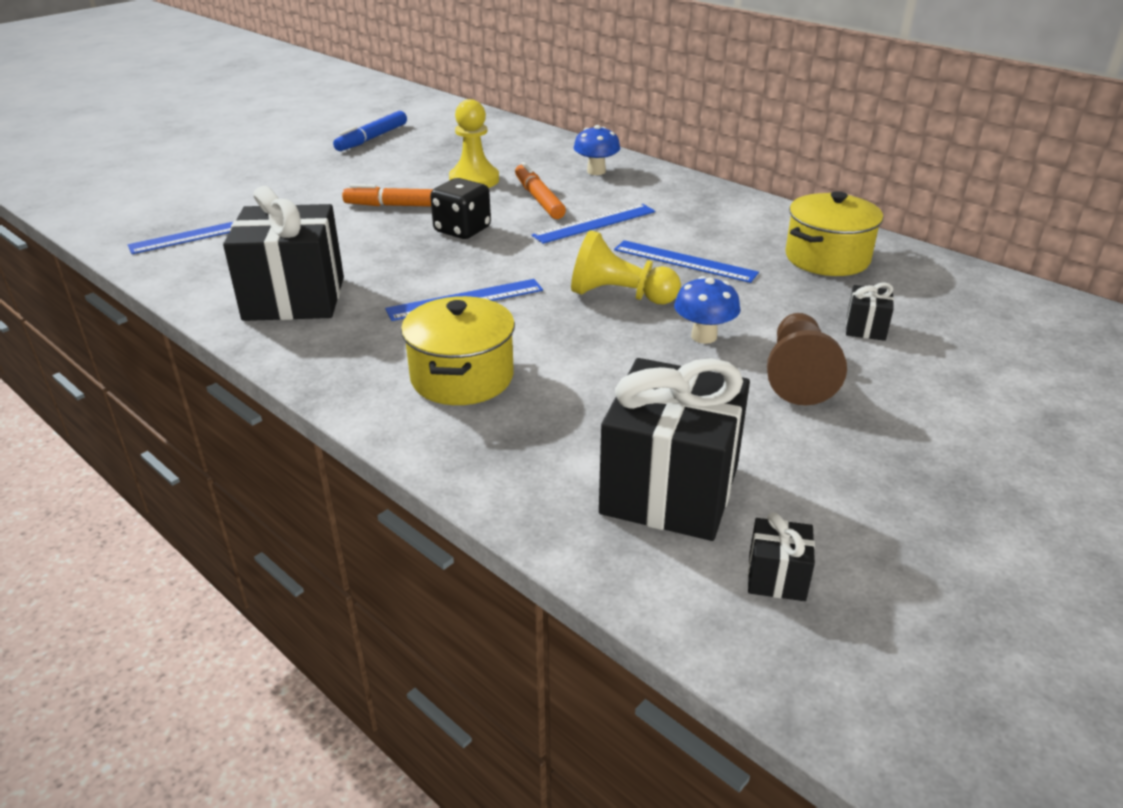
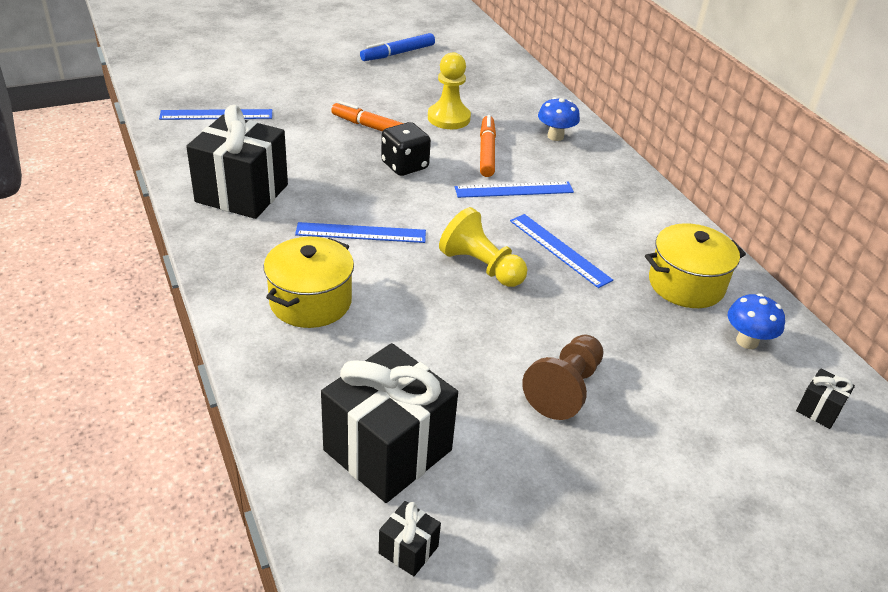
camera: 20 degrees right, 5 degrees up
blue mushroom [674,276,741,344] -> blue mushroom moved to [728,293,785,349]
black gift [846,282,894,341] -> black gift moved to [796,368,855,429]

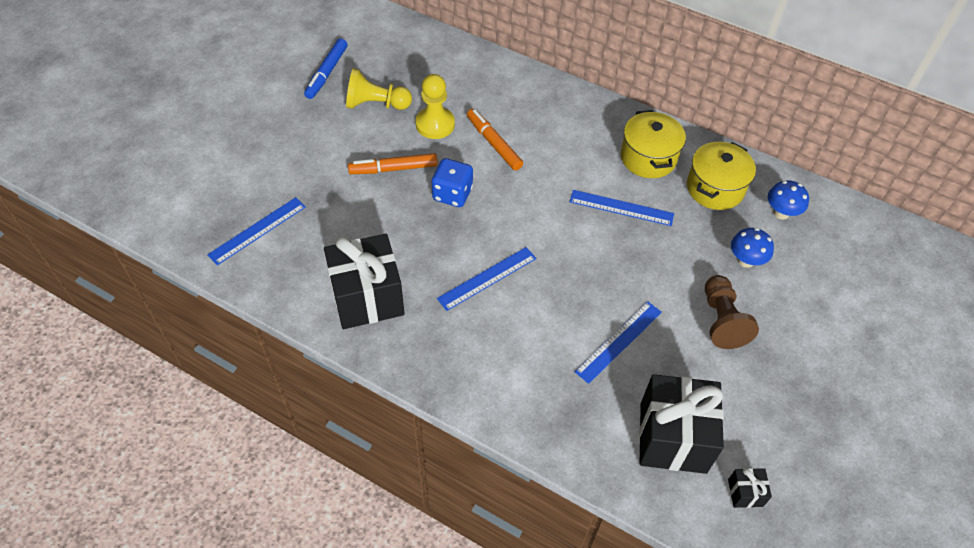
camera: 35 degrees left, 15 degrees up
yellow pot [263,237,354,328] -> yellow pot moved to [621,110,686,178]
black dice [381,122,431,176] -> blue dice [432,158,473,207]
yellow pawn [439,207,527,287] -> yellow pawn moved to [346,68,412,110]
blue ruler [455,181,574,198] -> blue ruler moved to [575,302,662,384]
blue mushroom [538,97,580,141] -> blue mushroom moved to [731,228,774,268]
black gift [796,368,855,429] -> none

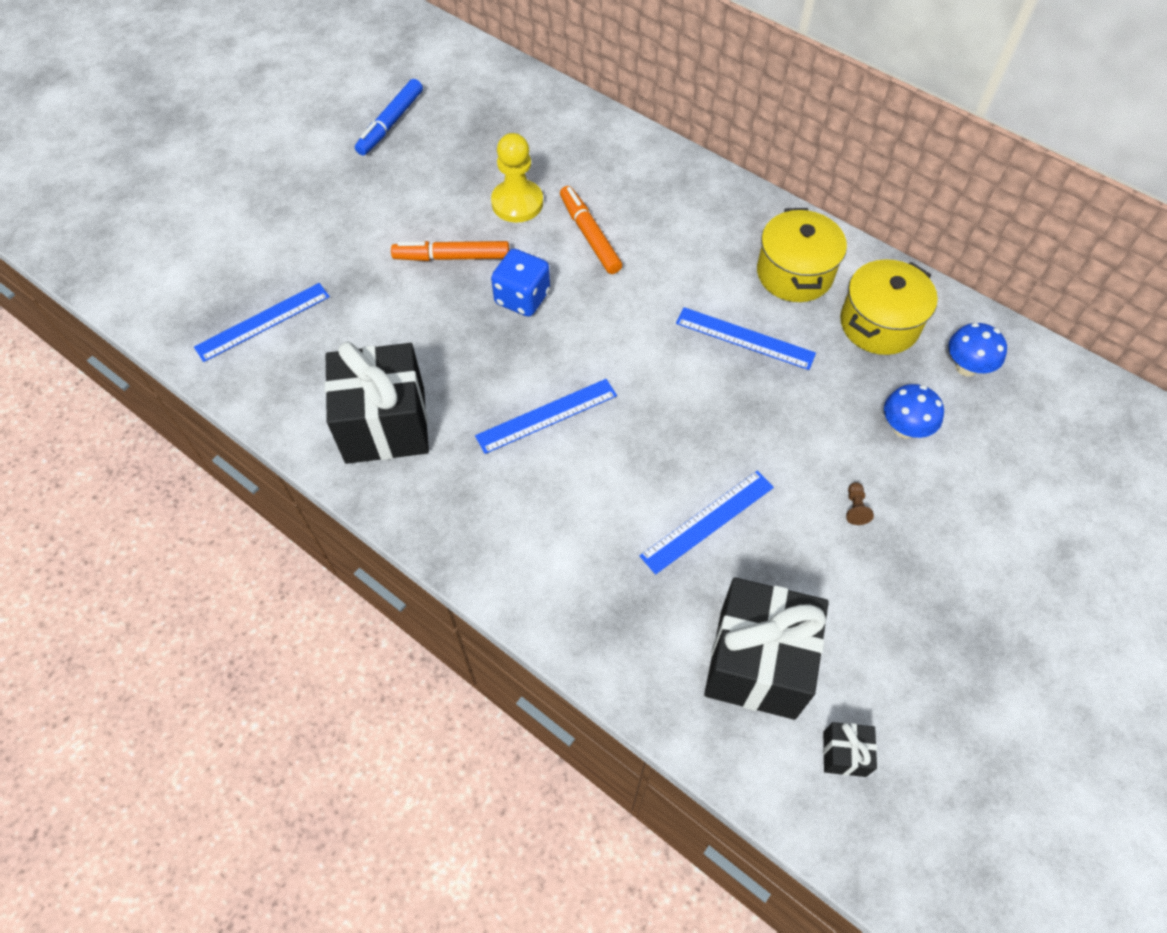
camera: 10 degrees right, 5 degrees up
yellow pawn [346,68,412,110] -> none
brown pawn [705,275,759,349] -> brown pawn [846,482,874,525], size x0.41

